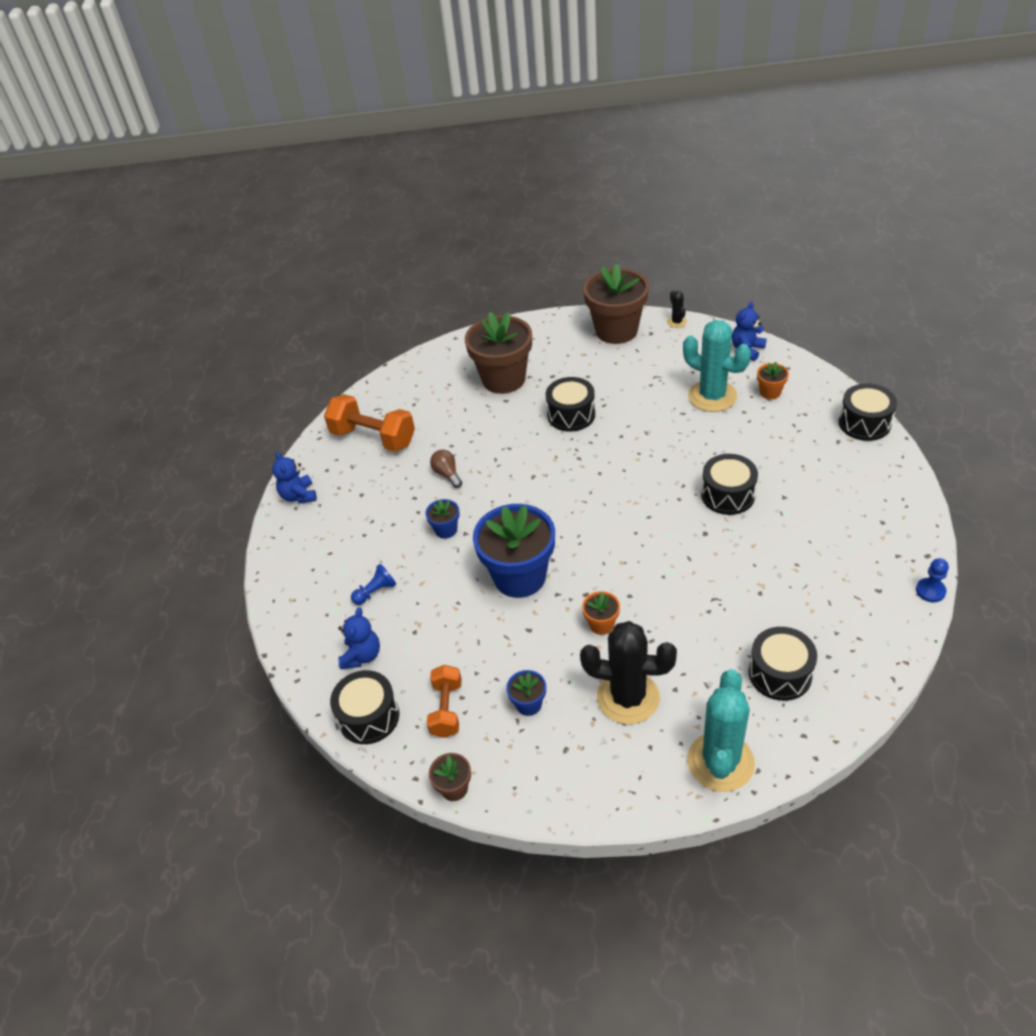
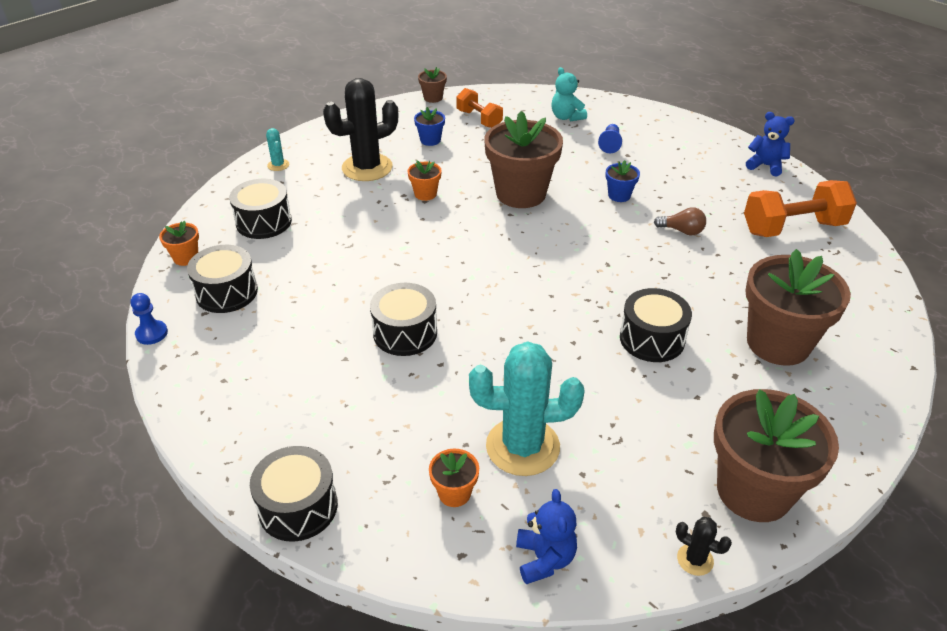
camera: 135 degrees right, 5 degrees down
black drum [330,670,399,744] -> black drum moved to [187,245,258,313]
blue teddy bear [339,607,380,669] -> turquoise teddy bear [551,67,587,121]
blue flower pot [473,504,555,598] -> brown flower pot [484,111,563,208]
turquoise cactus [687,669,755,792] -> turquoise cactus [266,128,289,171], size x0.43
none -> orange flower pot [159,221,199,266]

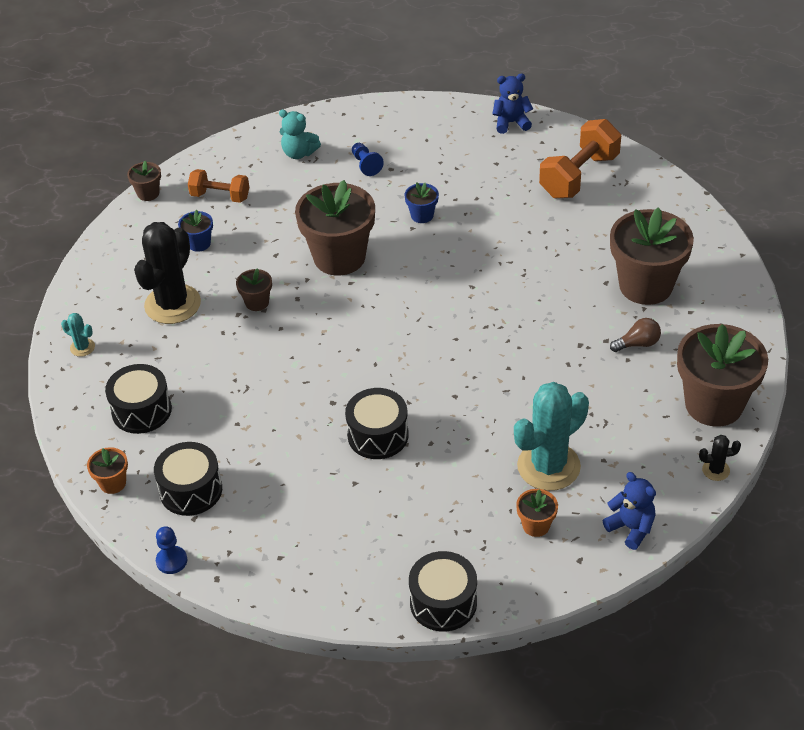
camera: 35 degrees left, 5 degrees up
orange flower pot [407,161,442,201] -> brown flower pot [236,268,272,311]
black drum [620,288,692,362] -> none
brown light bulb [654,207,706,235] -> brown light bulb moved to [610,318,661,352]

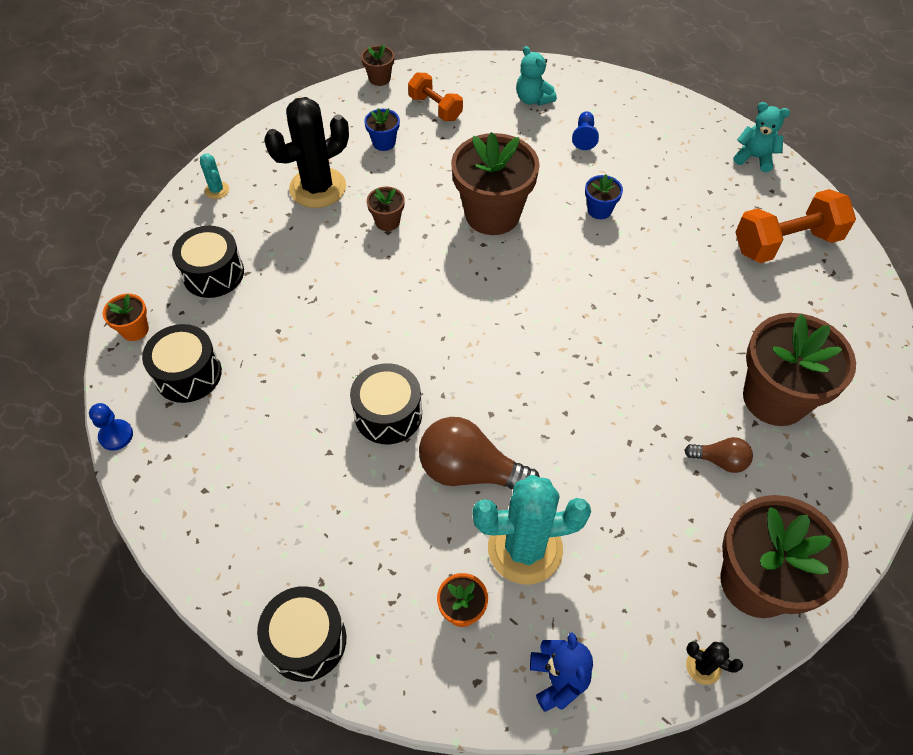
camera: 30 degrees right, 10 degrees up
blue teddy bear [492,74,533,134] -> turquoise teddy bear [734,102,790,172]
none -> brown light bulb [419,417,540,489]

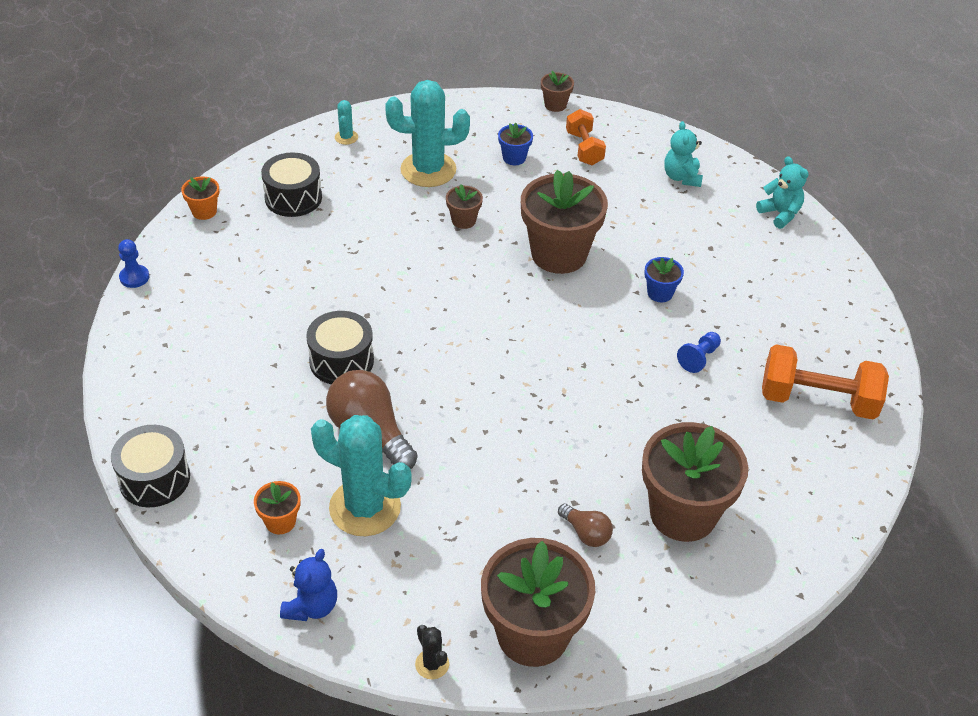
camera: 30 degrees right, 10 degrees down
black drum [142,324,222,403] -> none
black cactus [264,97,349,208] -> turquoise cactus [385,80,470,187]
blue pawn [572,111,599,150] -> blue pawn moved to [677,332,721,373]
turquoise teddy bear [734,102,790,172] -> turquoise teddy bear moved to [756,156,809,229]

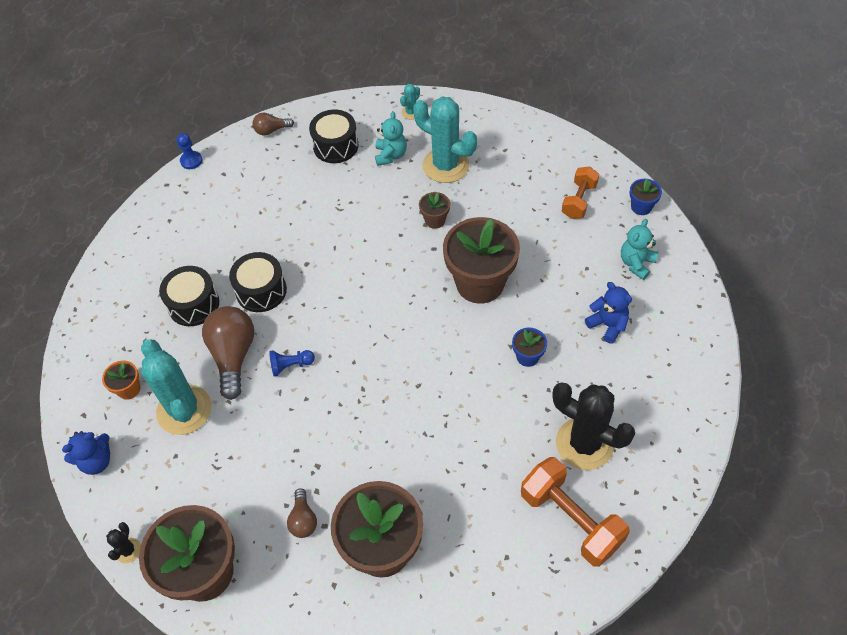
camera: 40 degrees right, 10 degrees up
black drum [111,425,190,507] -> black drum moved to [159,266,219,326]
orange flower pot [181,176,219,220] -> brown light bulb [253,113,294,135]
blue flower pot [498,123,533,165] -> blue flower pot moved to [630,179,662,215]
brown flower pot [541,71,574,112] -> none
blue pawn [677,332,721,373] -> blue pawn moved to [269,350,315,376]
turquoise teddy bear [756,156,809,229] -> turquoise teddy bear moved to [375,111,407,166]
none -> black cactus [553,382,635,470]
none -> blue teddy bear [585,282,632,344]

